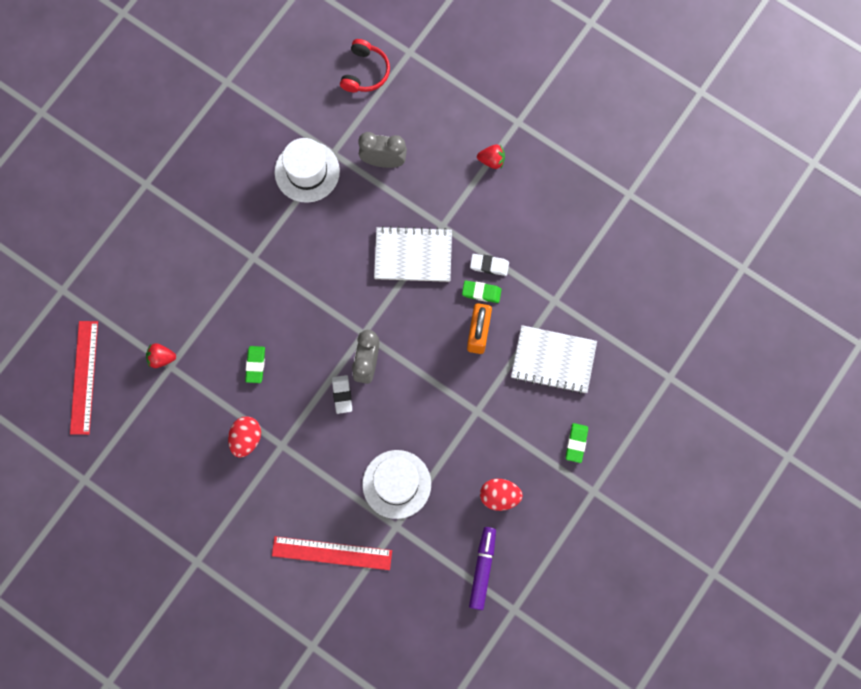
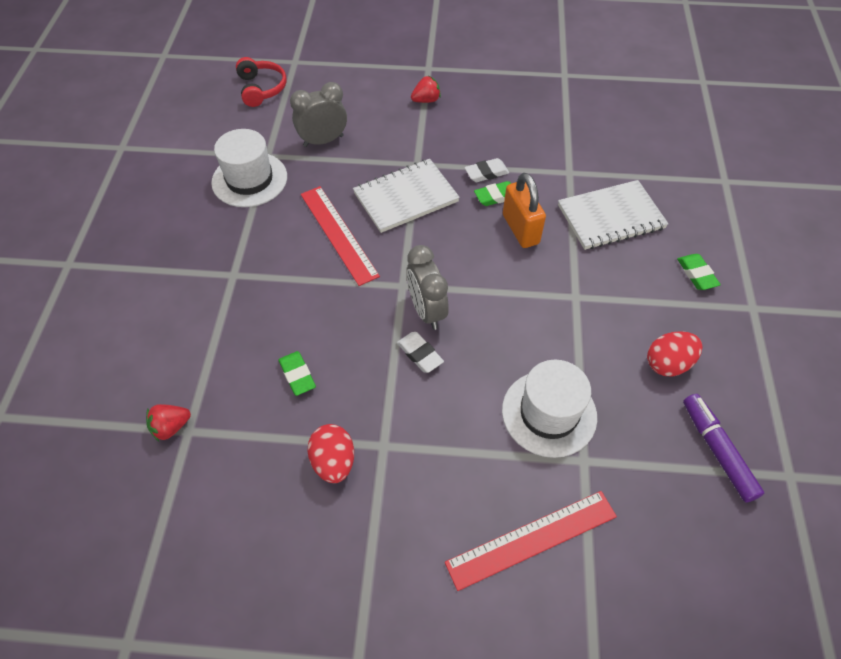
camera: 30 degrees left, 20 degrees down
red ruler [70,321,98,435] -> red ruler moved to [301,186,380,286]

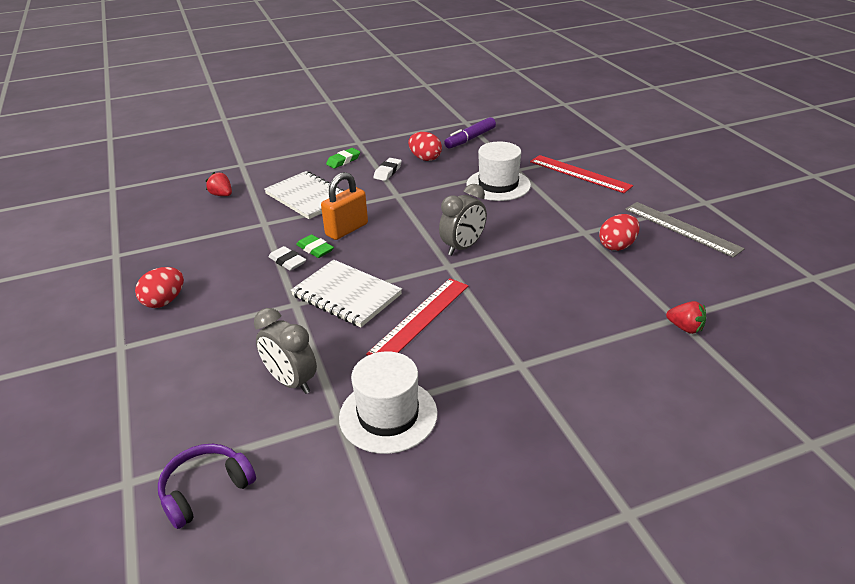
camera: 115 degrees left, 20 degrees down
red headphones [236,57,287,107] -> purple headphones [158,444,256,529]
green eraser [279,351,316,396] -> none
white eraser [397,332,444,373] -> white eraser moved to [373,158,402,181]
red strawberry [411,76,441,103] -> red strawberry moved to [206,172,232,196]
none -> red egg [135,267,184,308]
none -> grey ruler [625,202,745,258]

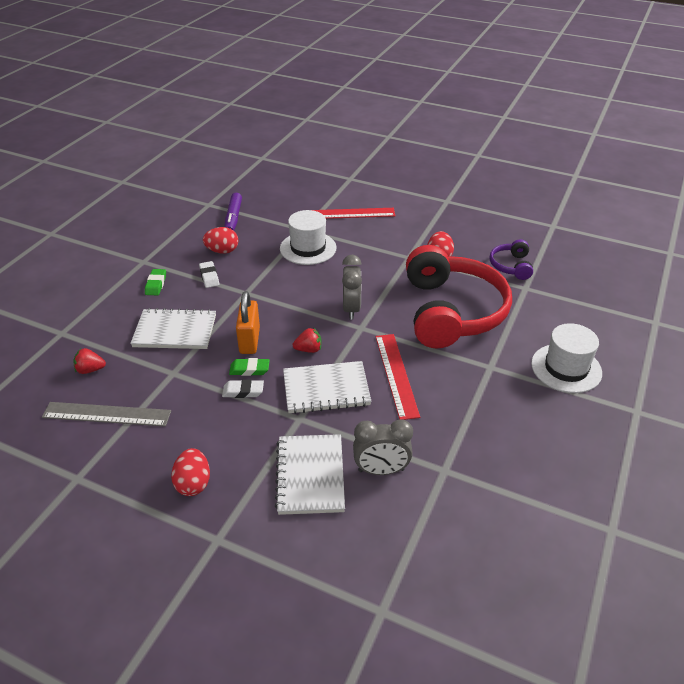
camera: 45 degrees left, 5 degrees up
purple headphones [158,444,256,529] -> purple headphones moved to [489,239,533,280]
white hat [339,351,438,454] -> white hat moved to [531,323,602,393]
grey ruler [625,202,745,258] -> grey ruler moved to [42,402,171,427]
red strawberry [666,301,706,334] -> red strawberry moved to [293,327,321,353]
none -> white notebook [275,434,345,515]
none -> red headphones [406,245,512,348]

